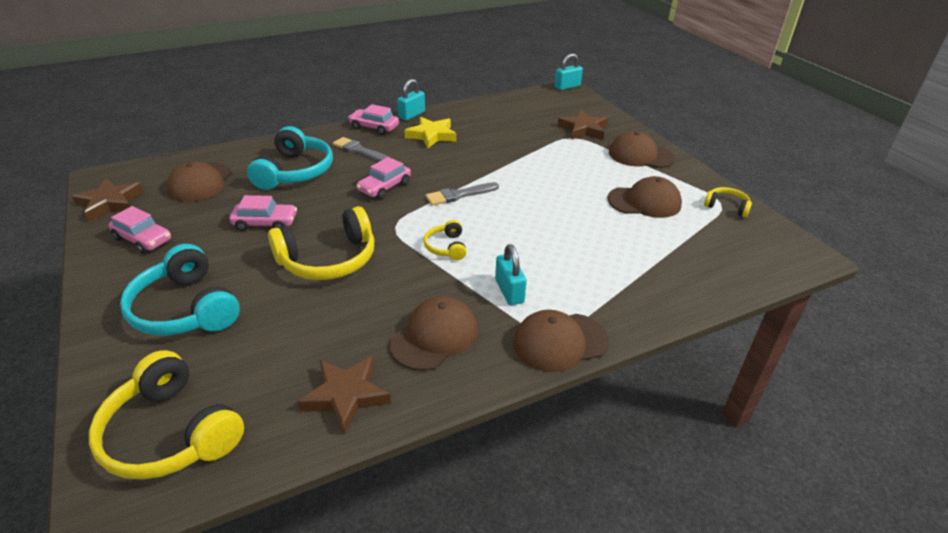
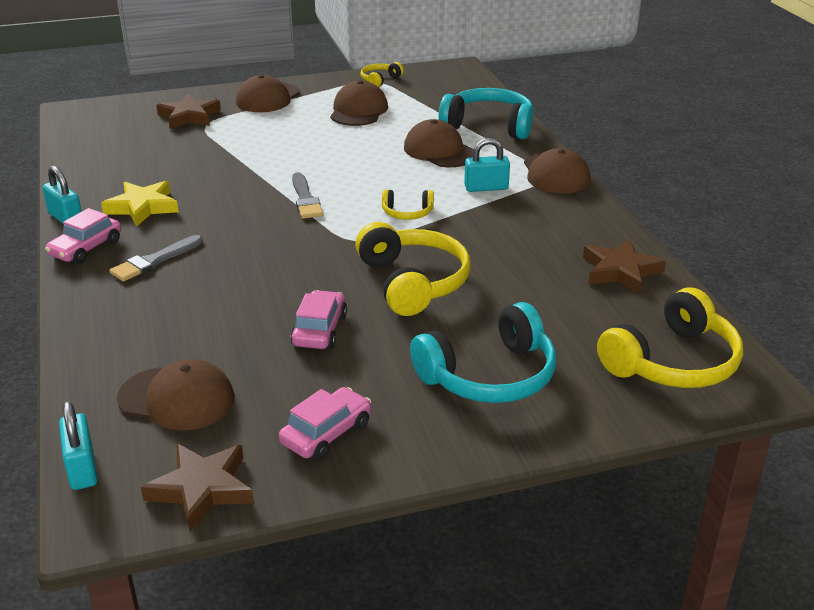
camera: 80 degrees left, 5 degrees down
turquoise headphones [247,126,333,190] -> turquoise headphones moved to [439,88,533,139]
pink car [357,157,411,199] -> none
brown cap [389,296,478,371] -> brown cap moved to [404,119,474,167]
turquoise padlock [554,53,583,90] -> turquoise padlock moved to [59,401,98,490]

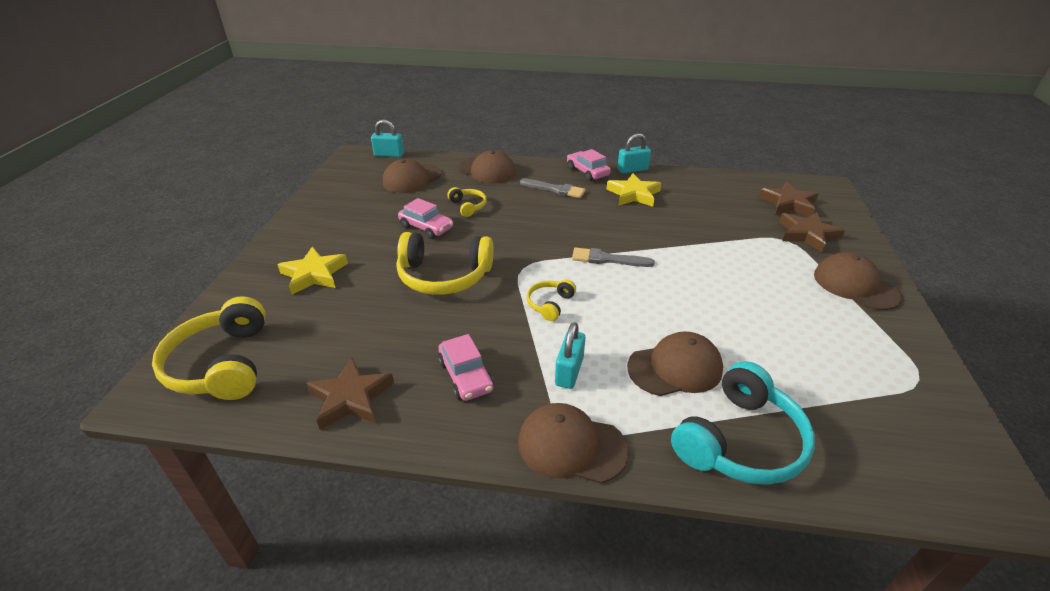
camera: 115 degrees right, 5 degrees up
grey brush [110,235,203,282] -> grey brush turned 135 degrees clockwise [520,178,586,198]
brown star [141,443,254,531] -> brown star moved to [759,182,819,216]
pink car [279,387,371,460] -> pink car moved to [438,334,494,401]
brown cap [330,80,388,126] -> brown cap moved to [459,150,516,183]
yellow headphones [361,62,404,87] -> yellow headphones moved to [447,187,487,217]
turquoise headphones [410,302,556,403] -> yellow star [277,247,348,295]

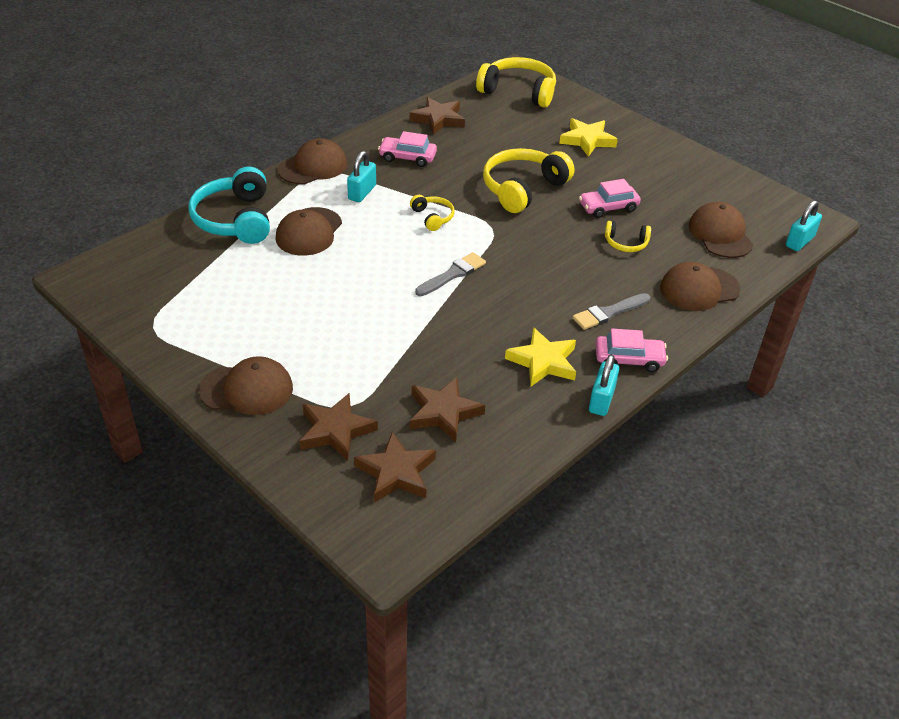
camera: 125 degrees right, 5 degrees up
turquoise padlock [555,322,585,389] -> turquoise padlock turned 60 degrees clockwise [347,151,376,202]
none -> brown star [410,377,485,442]

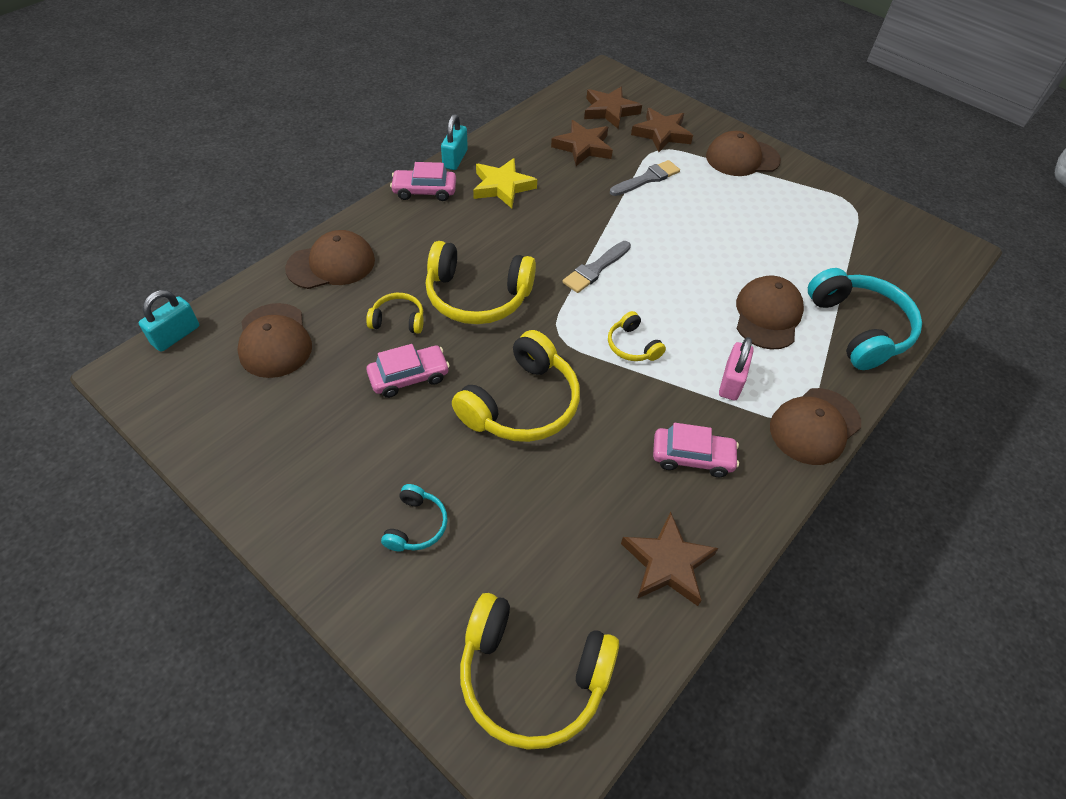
camera: 175 degrees right, 10 degrees up
turquoise padlock [347,151,376,202] -> pink padlock [719,337,754,401]
yellow star [559,118,618,157] -> turquoise headphones [381,484,448,552]
grey brush [573,293,650,330] -> grey brush moved to [610,160,680,196]
none -> yellow headphones [426,241,536,324]

